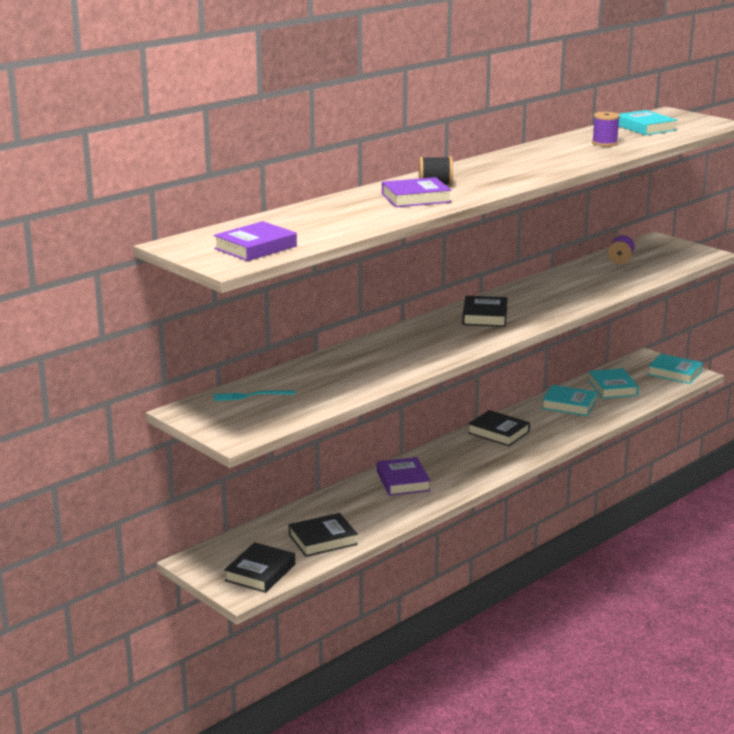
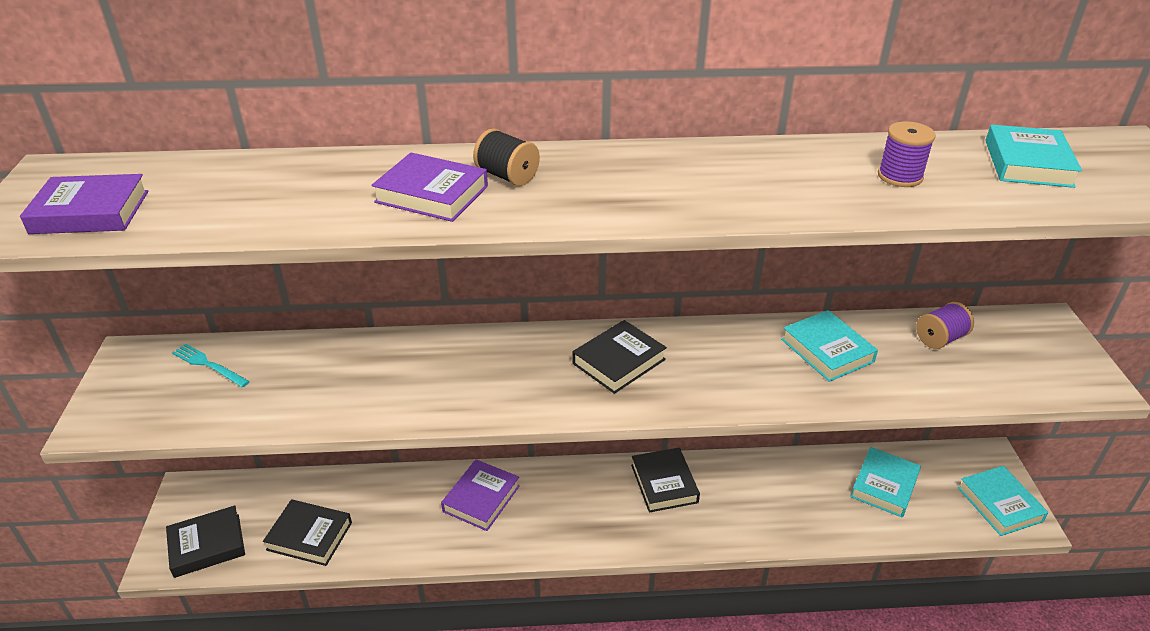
camera: 40 degrees right, 15 degrees up
turquoise book [542,385,597,416] -> turquoise book moved to [781,310,878,382]

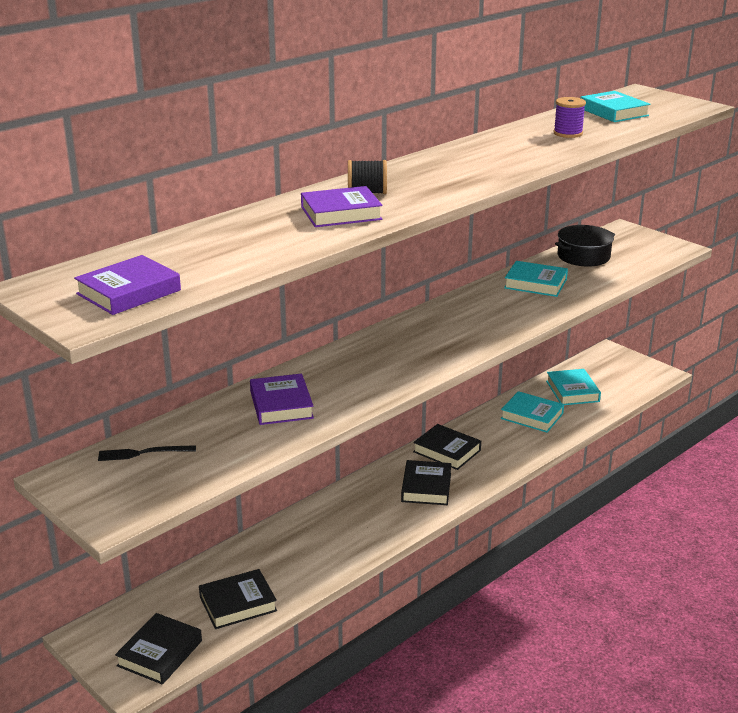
camera: 40 degrees left, 10 degrees down
turquoise fork [172,344,250,387] -> black fork [98,445,196,461]
purple book [441,459,520,531] -> purple book moved to [250,374,314,425]
black book [572,320,667,394] -> black book moved to [401,460,451,505]
purple spool [916,302,974,349] -> black pot [555,225,615,266]
turquoise book [958,466,1049,536] -> turquoise book moved to [501,391,564,433]

